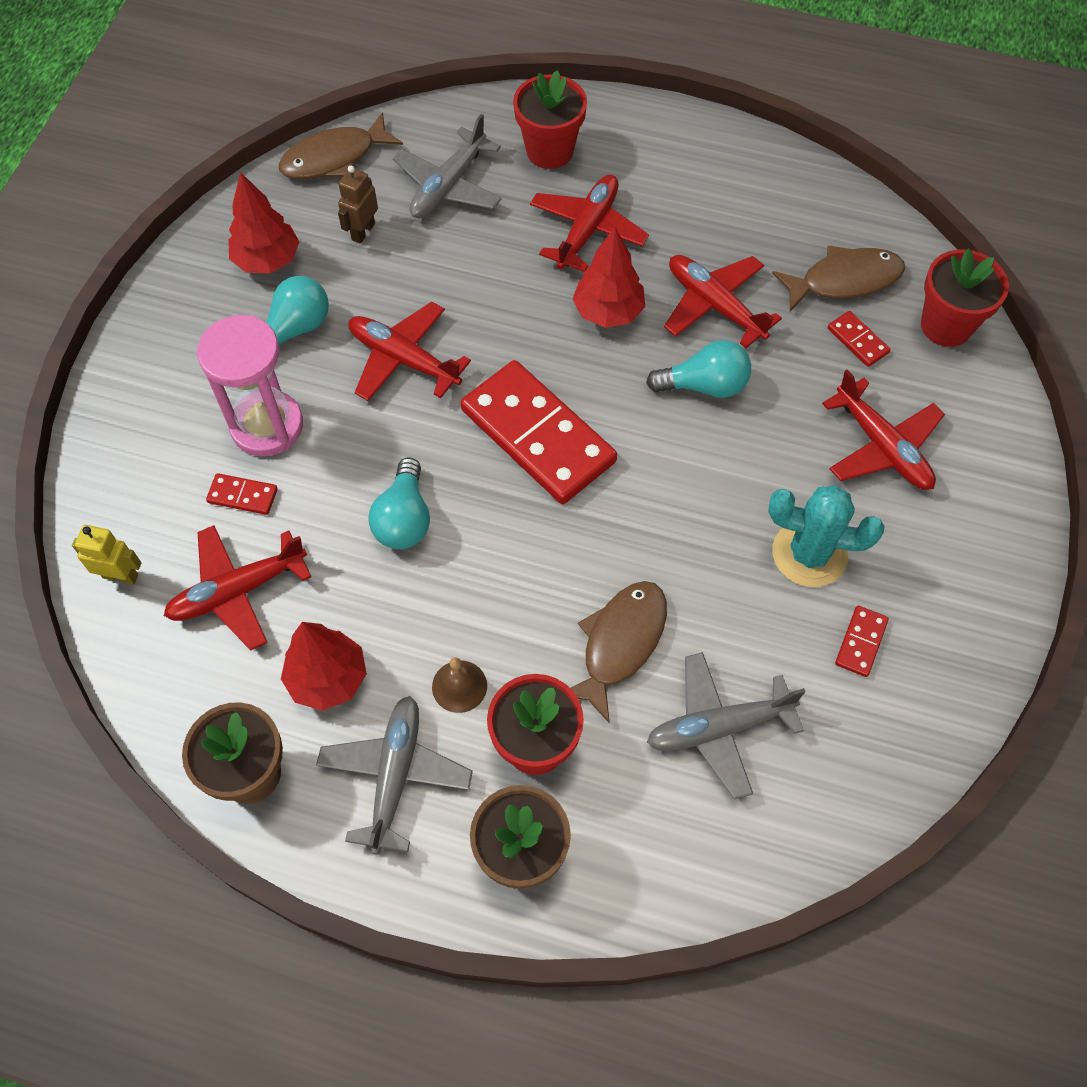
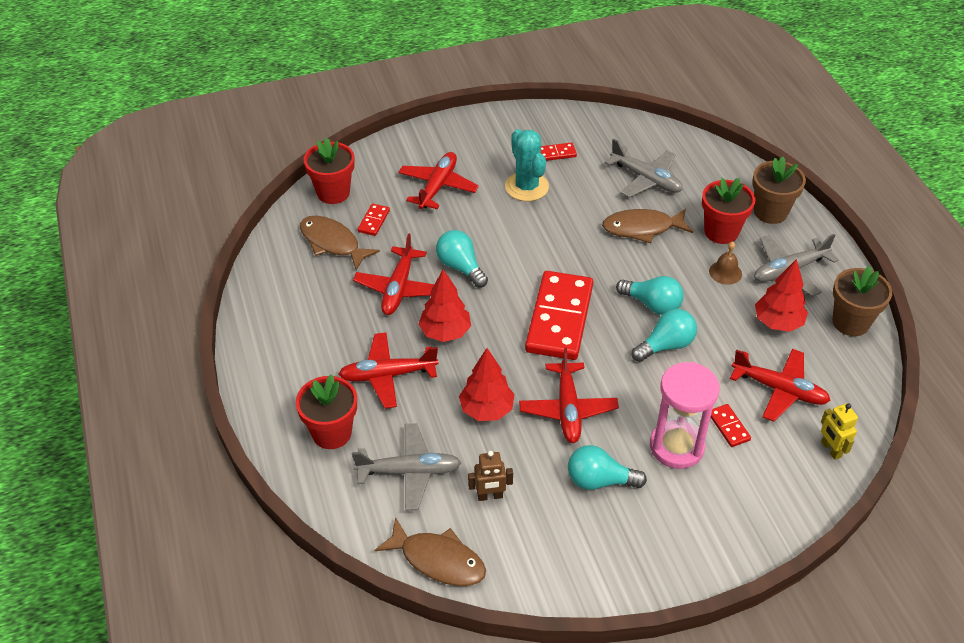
camera: 125 degrees left, 15 degrees down
red tree [229,172,299,273] -> red tree moved to [459,348,514,421]
none -> turquoise light bulb [616,276,684,315]

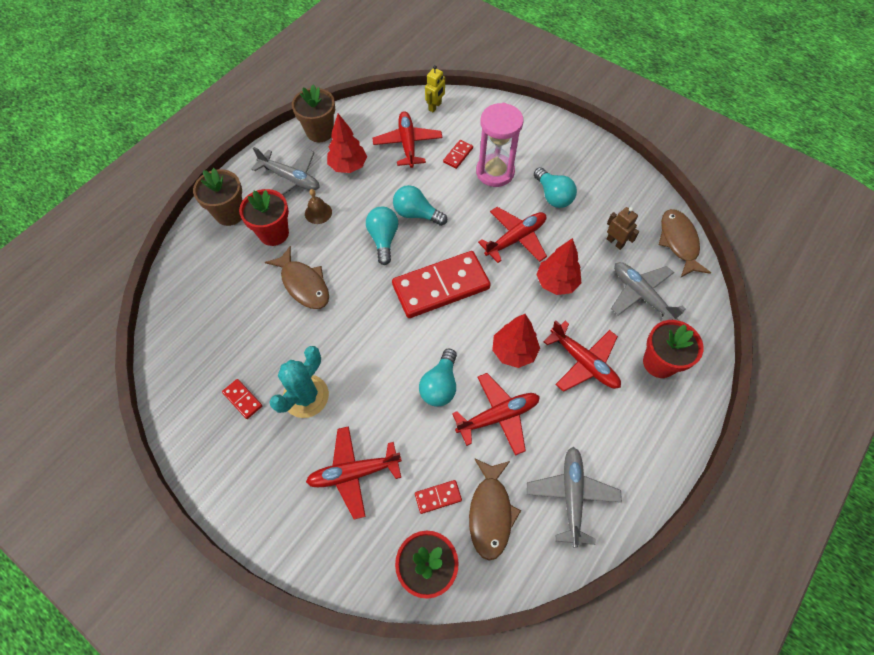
camera: 125 degrees left, 15 degrees up
grey plane [605,139,683,197] -> grey plane moved to [527,447,622,548]

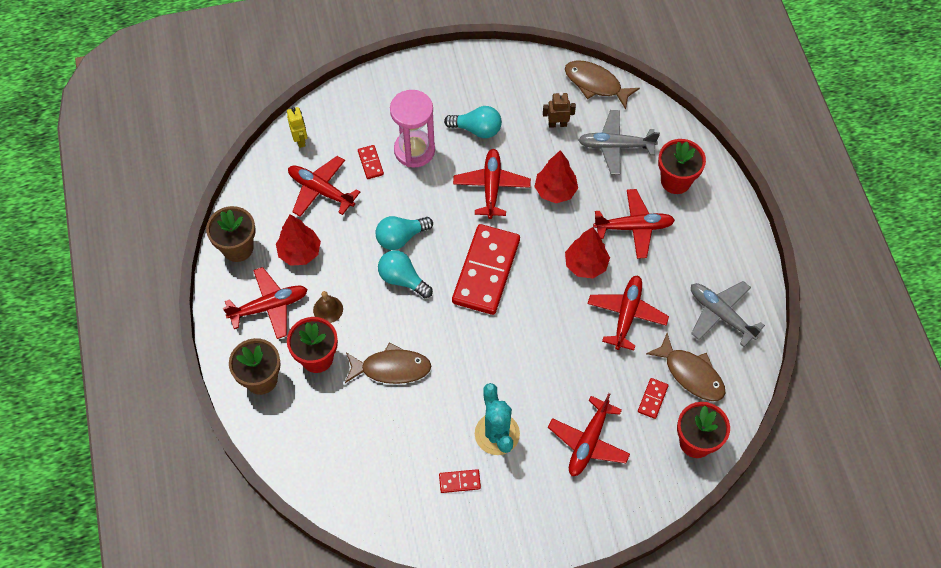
camera: 50 degrees left, 0 degrees up
grey plane [251,147,319,195] -> red plane [223,267,308,339]
turquoise light bulb [419,348,457,407] -> none

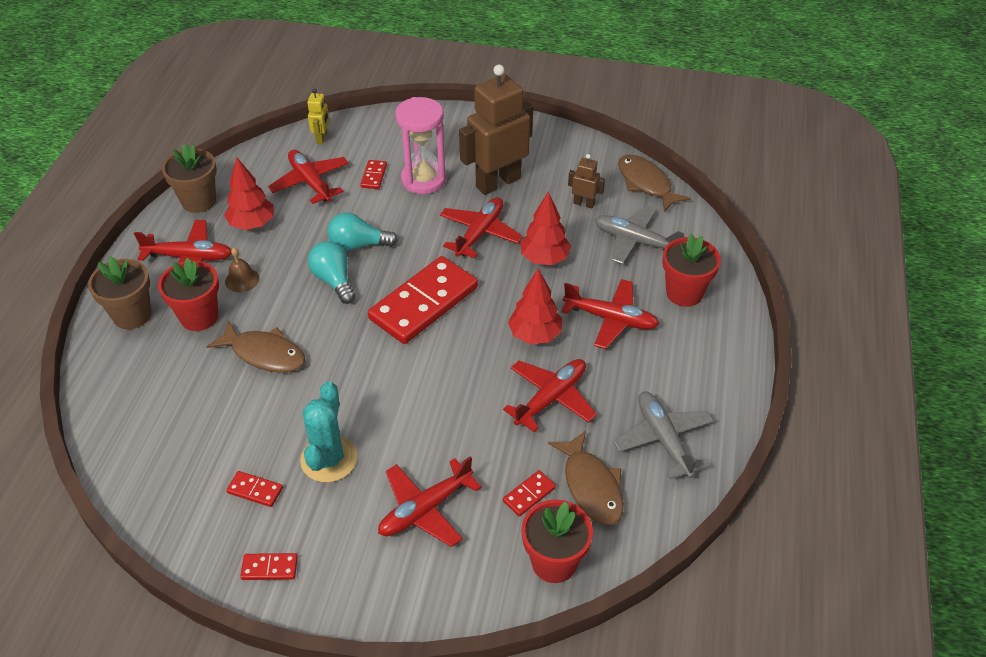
camera: 25 degrees right, 15 degrees down
turquoise light bulb [444,106,502,138] -> brown robot [459,65,533,195]
none -> red domino [240,553,298,580]

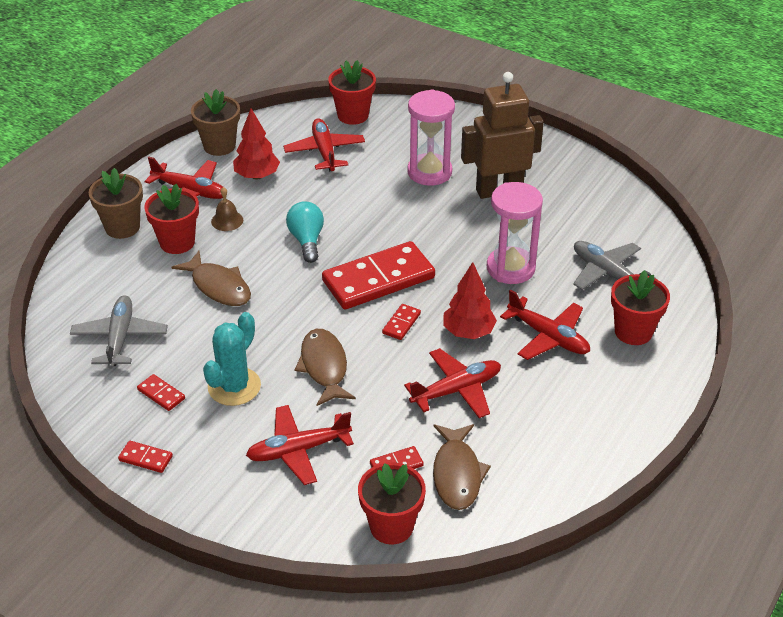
camera: 20 degrees right, 5 degrees down
yellow robot [307,89,329,144] -> red flower pot [328,60,376,125]
turquoise light bulb [328,212,398,251] -> none
red domino [360,160,387,189] -> red domino moved to [382,304,421,340]
red plane [440,197,523,259] -> none
red tree [520,192,571,265] -> pink hourglass [487,182,543,284]
brown robot [568,154,605,209] -> none
grey plane [613,391,714,479] -> grey plane moved to [70,295,168,369]
brown fish [618,154,691,212] -> brown fish moved to [295,329,356,406]

